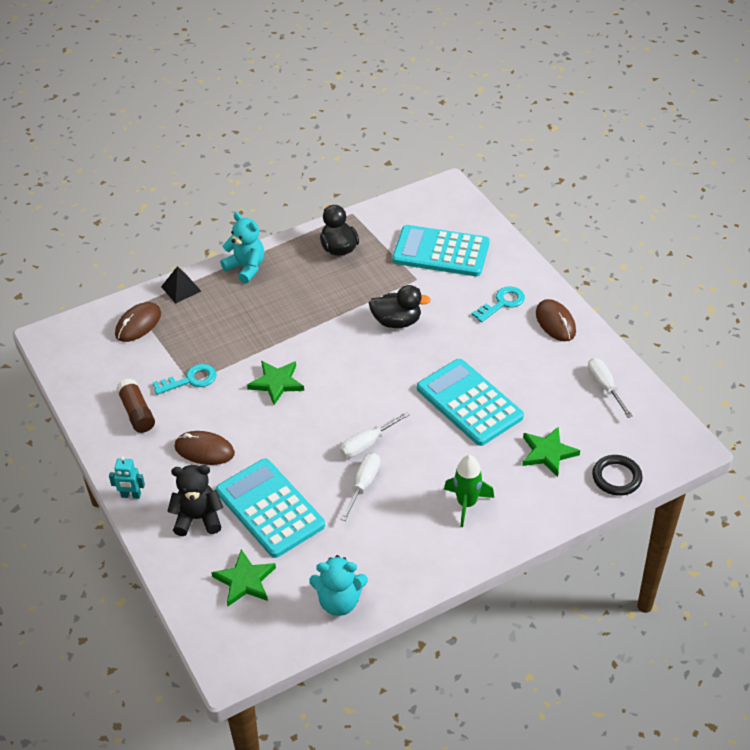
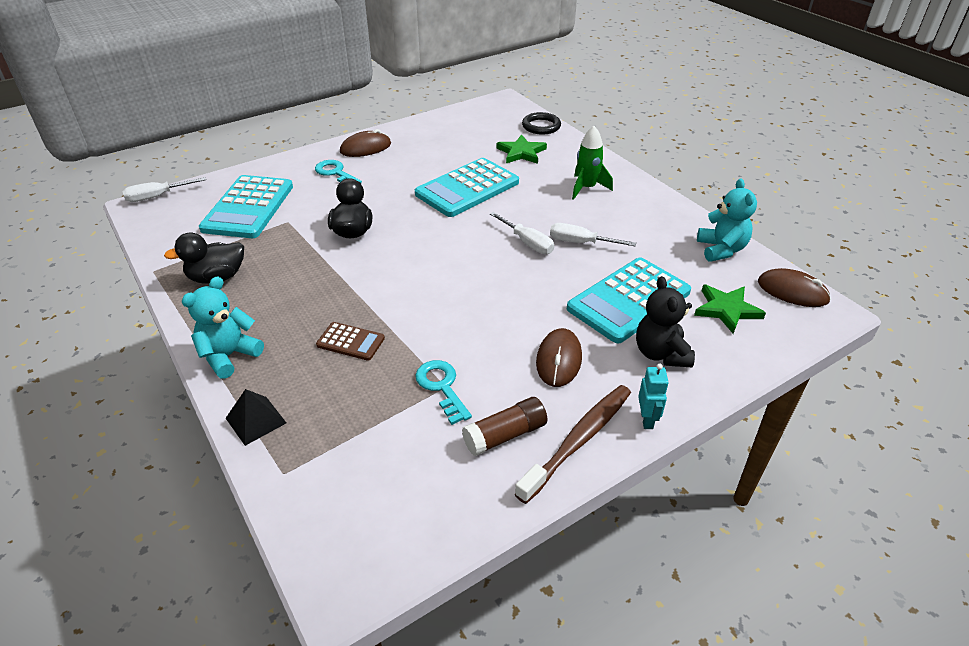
camera: 95 degrees left, 5 degrees down
brown mouse [115,302,161,342] -> brown mouse moved to [758,268,831,307]
green star [247,361,304,405] -> none
white screwdriver [588,358,633,418] -> white screwdriver moved to [123,177,206,202]
none -> brown calculator [316,322,385,361]
none -> brown toothbrush [515,385,631,504]

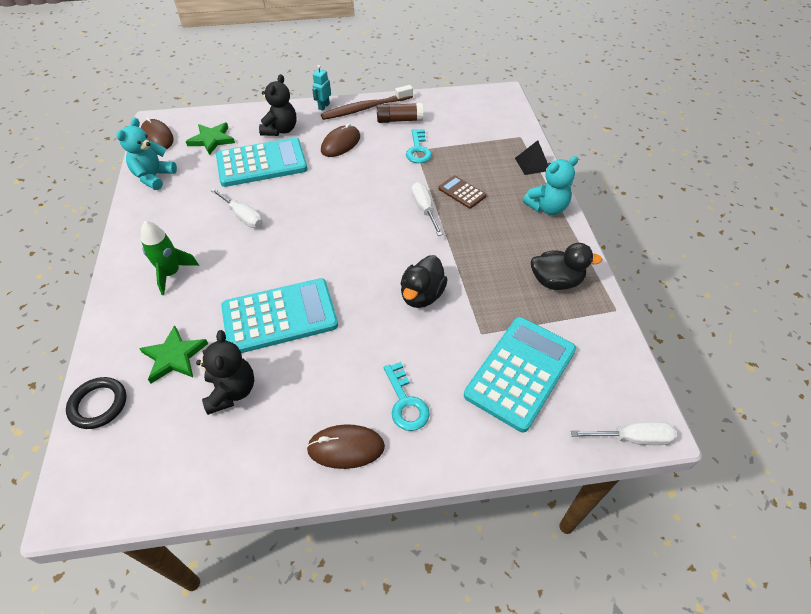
camera: 155 degrees left, 10 degrees up
white screwdriver [490,212,554,254] -> white screwdriver moved to [411,182,443,236]
none -> black teddy bear [196,330,254,415]

